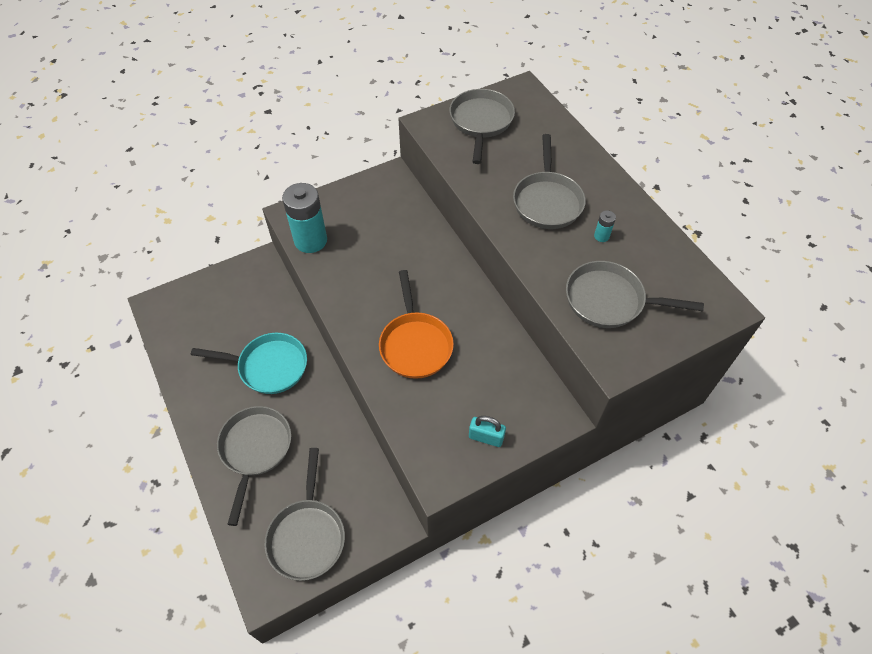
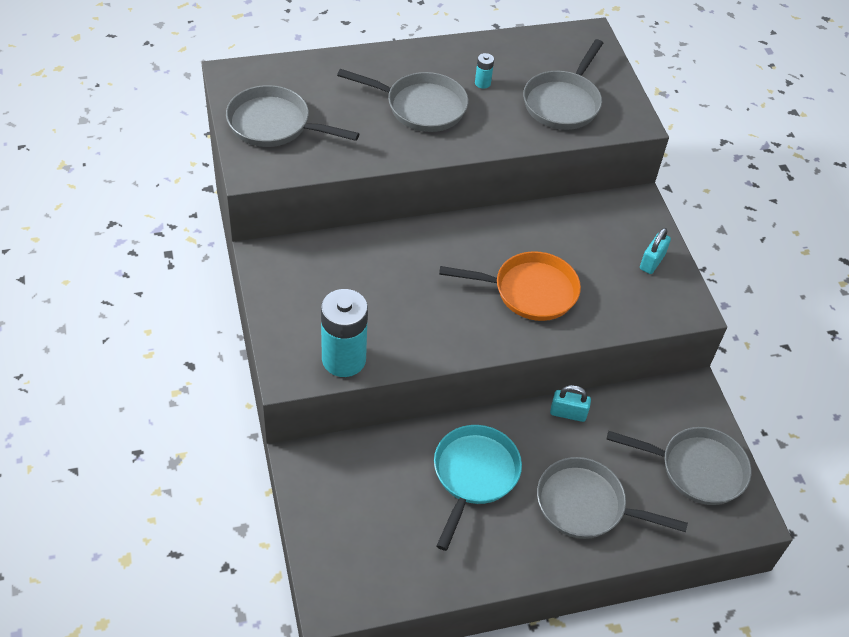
camera: 80 degrees left, 5 degrees down
none -> turquoise padlock [550,385,591,422]

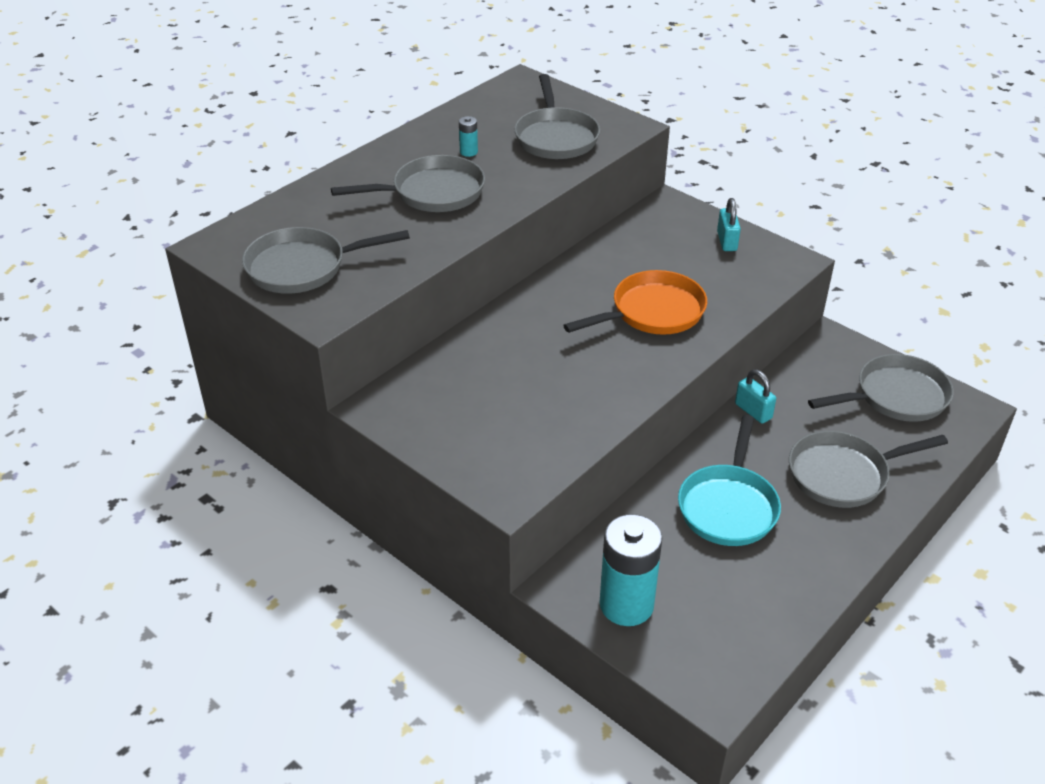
camera: 30 degrees left, 10 degrees down
turquoise battery [321,289,368,377] -> turquoise battery moved to [600,514,662,626]
turquoise pan [434,425,522,551] -> turquoise pan turned 150 degrees counterclockwise [678,415,781,546]
turquoise padlock [550,385,591,422] -> turquoise padlock turned 75 degrees clockwise [735,369,776,424]

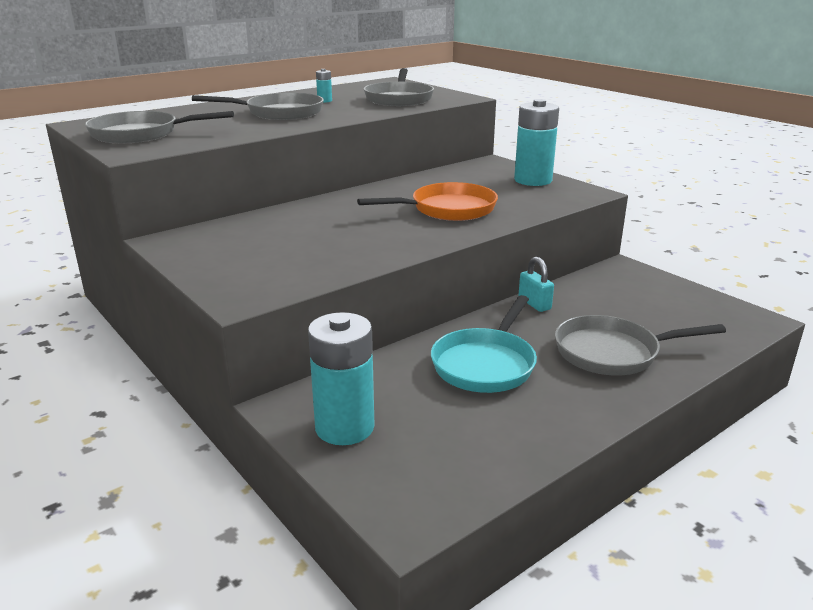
camera: 10 degrees right, 15 degrees down
turquoise padlock [717,198,741,251] -> turquoise battery [514,99,559,186]
grey pan [808,354,954,422] -> none

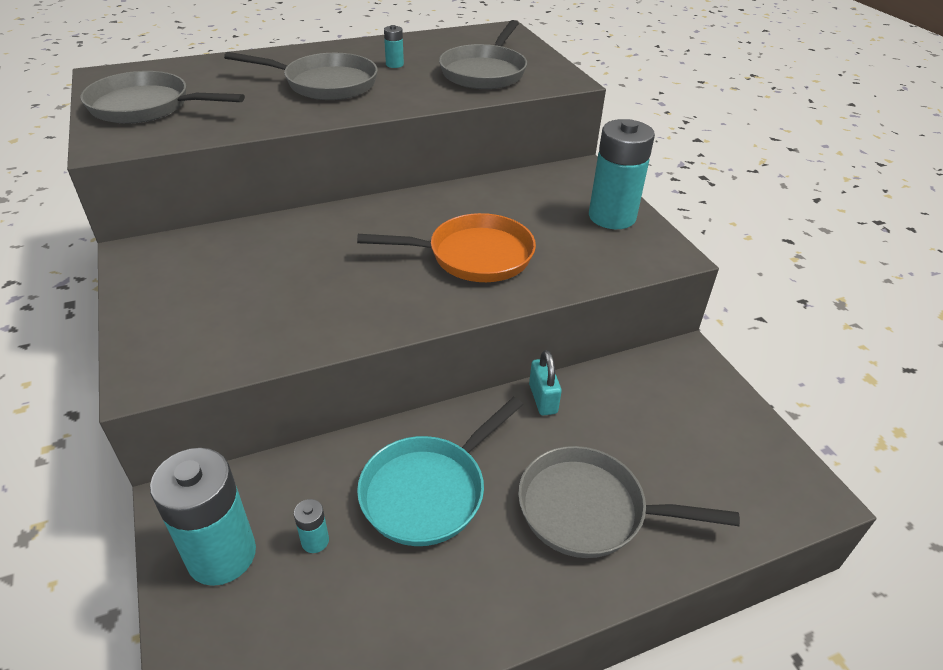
camera: 15 degrees right, 15 degrees up
none -> turquoise battery [294,499,329,553]

